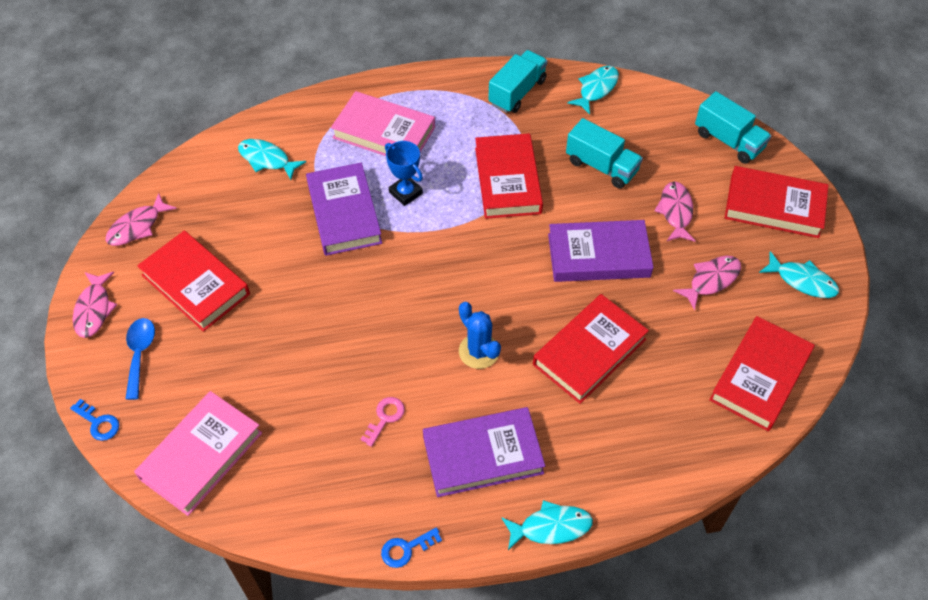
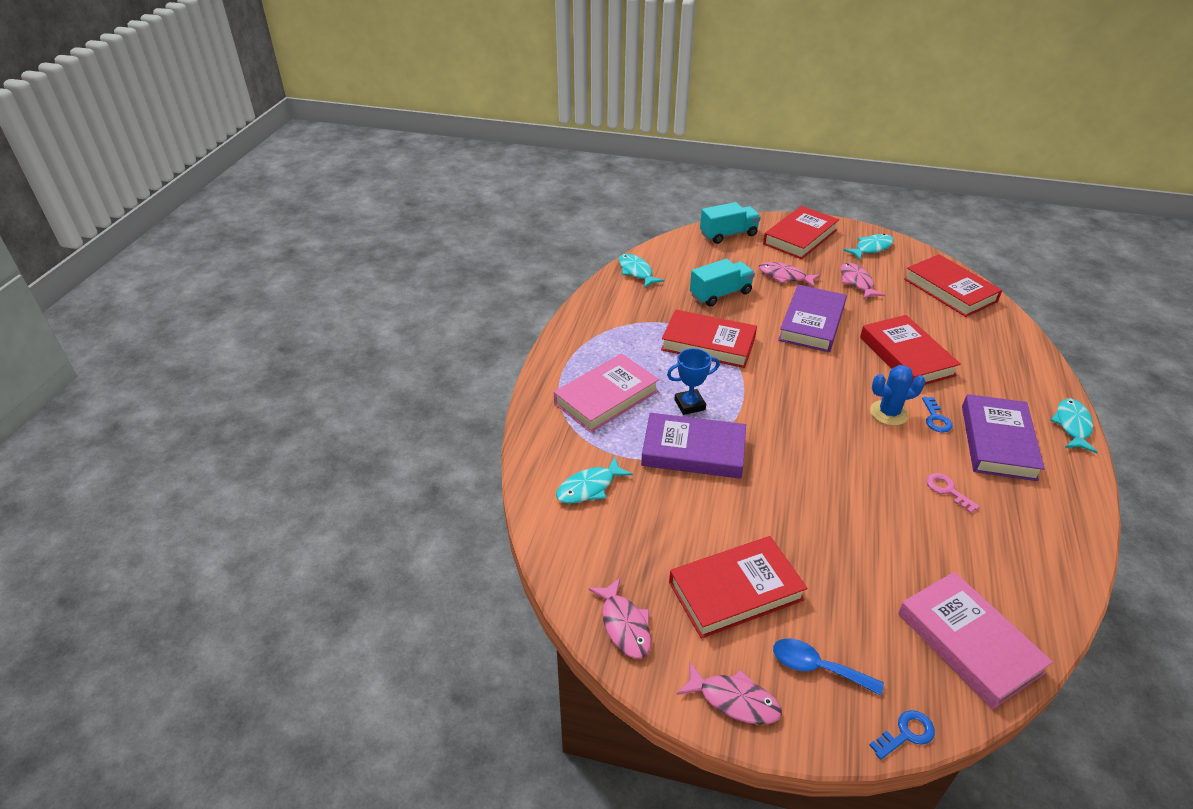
camera: 65 degrees left, 15 degrees down
blue key [381,527,442,568] -> blue key moved to [922,397,952,432]
turquoise truck [488,50,547,113] -> none

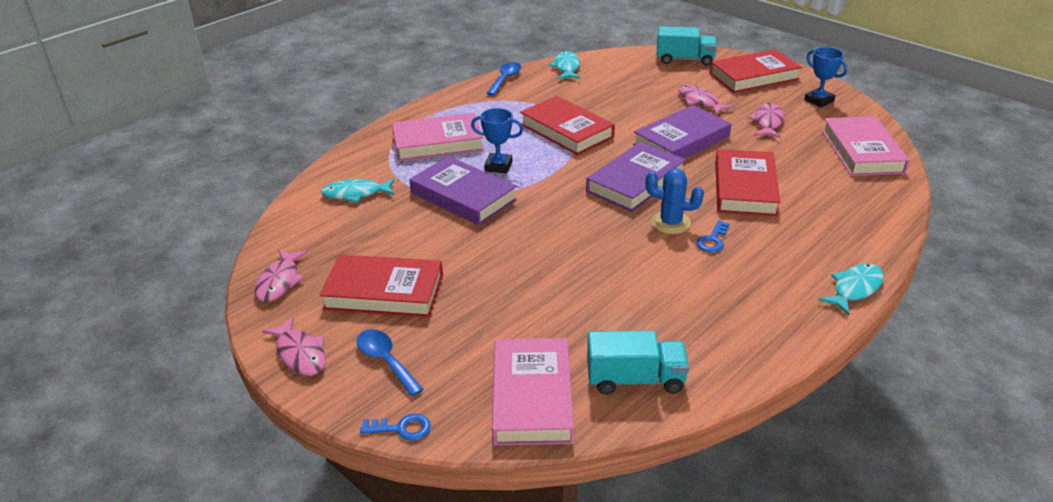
camera: 30 degrees right, 5 degrees down
turquoise truck [690,259,755,307] -> turquoise truck moved to [587,331,689,395]
turquoise fish [843,234,894,260] -> blue trophy [804,47,848,107]
red book [904,254,1002,317] -> pink book [822,116,910,176]
pink key [926,473,980,513] -> none
purple book [962,394,1045,481] -> purple book moved to [586,142,686,212]
none -> blue spoon [486,62,521,96]

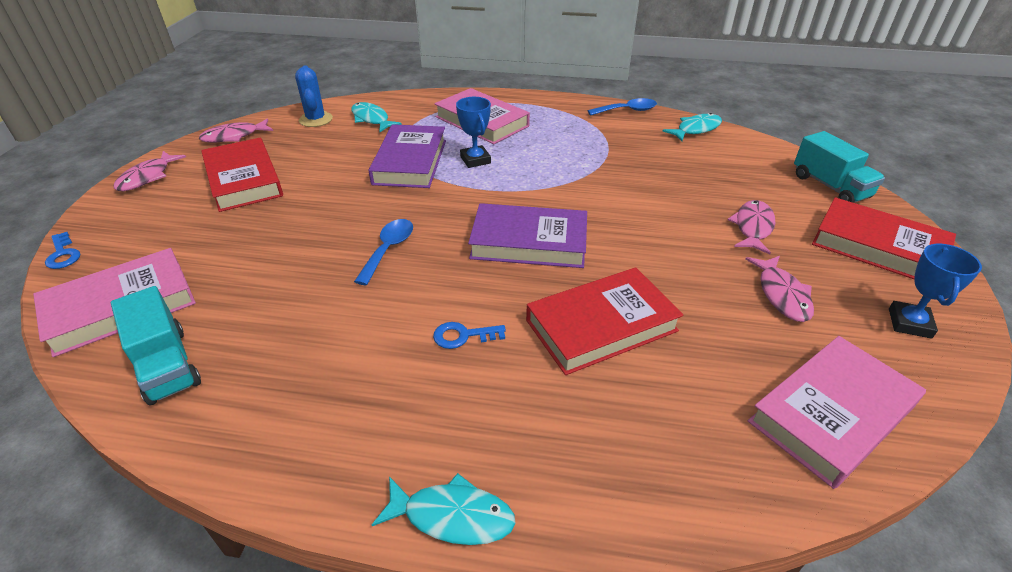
camera: 55 degrees right, 5 degrees up
blue spoon [356,329,424,396] -> blue spoon moved to [354,219,413,286]
red book [520,96,615,155] -> none
purple book [633,105,731,159] -> none
blue cactus [645,168,704,234] -> blue cactus moved to [295,65,333,127]
pink fish [748,103,784,138] -> pink fish turned 105 degrees clockwise [745,256,814,322]

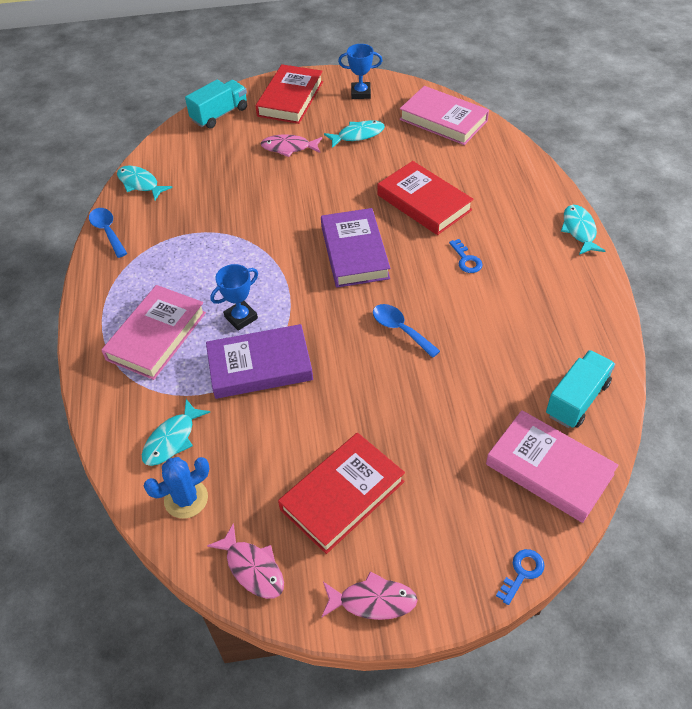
camera: 105 degrees left, 10 degrees up
blue spoon [354,219,413,286] -> blue spoon turned 45 degrees clockwise [373,304,440,358]
pink fish [745,256,814,322] -> turquoise fish [324,120,385,148]

